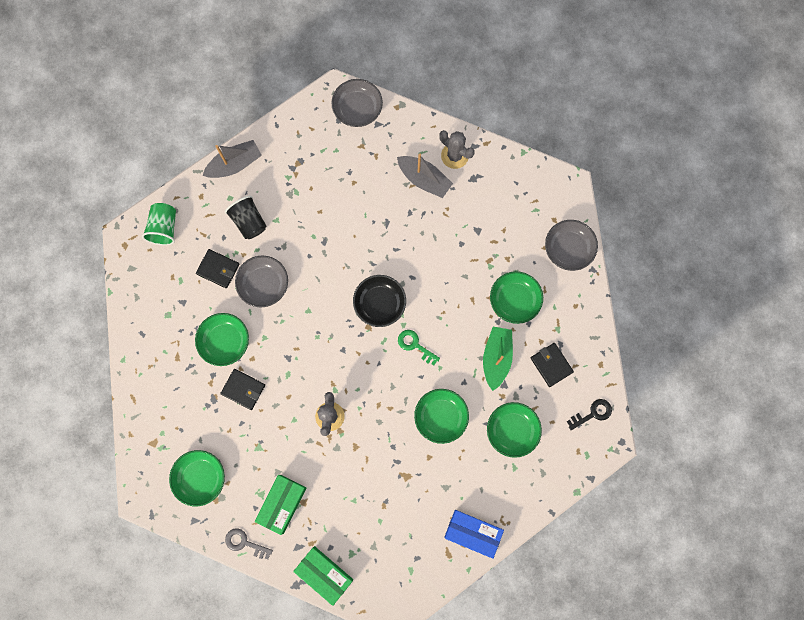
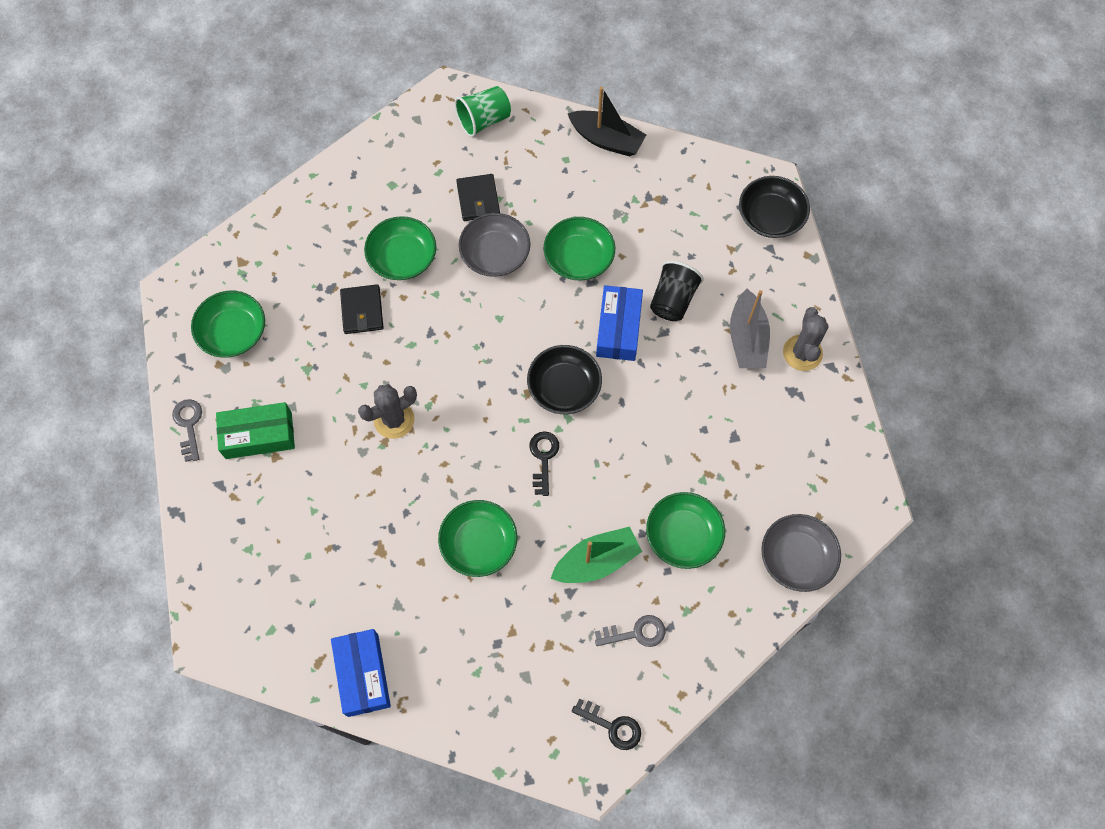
camera: 55 degrees right, 10 degrees down
grey boat [202,140,262,178] -> black boat [568,87,646,157]
black cup [225,196,266,239] -> black cup moved to [650,261,704,321]
green box [293,546,353,606] -> none
grey bowl [331,79,383,127] -> black bowl [739,176,810,238]
green key [398,330,440,366] -> black key [529,431,559,496]
green bowl [487,402,542,458] -> green bowl moved to [544,217,615,281]
black wallet [531,343,574,387] -> grey key [595,615,665,647]
none -> blue box [596,285,643,361]

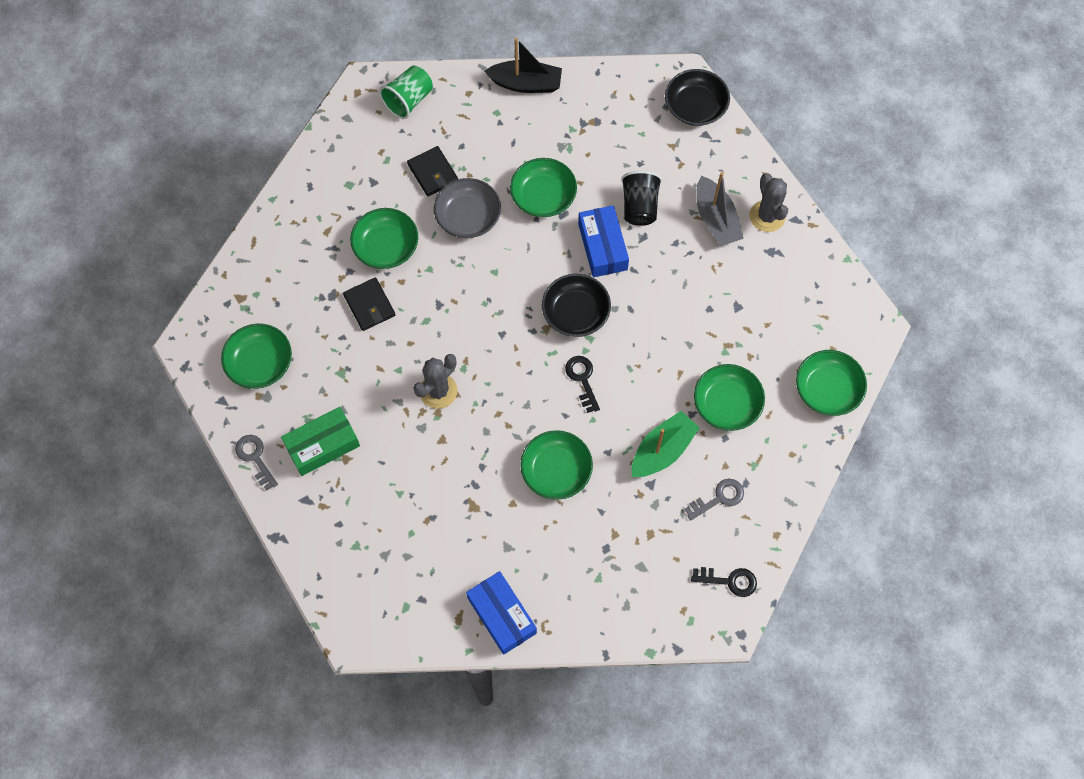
camera: 20 degrees left, 0 degrees up
grey bowl [761,514,841,592] -> green bowl [796,350,867,416]

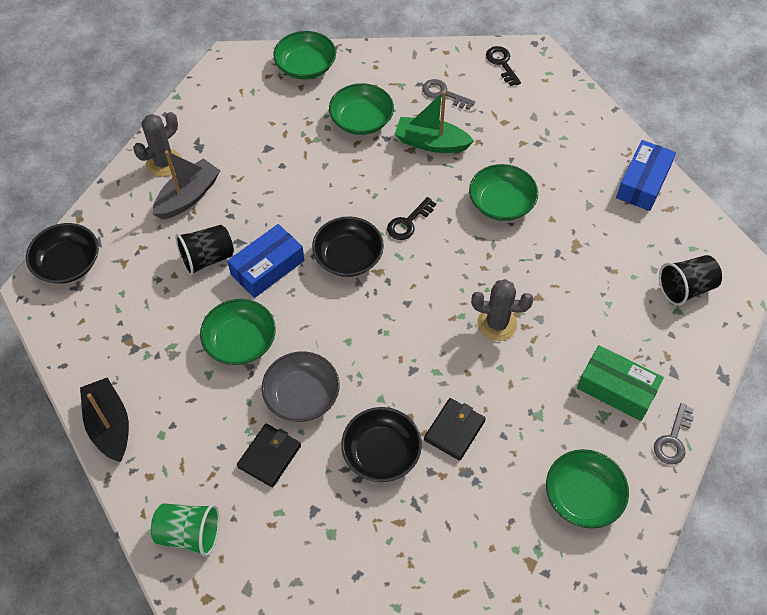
camera: 120 degrees left, 10 degrees down
green bowl [350,208,418,269] -> black bowl [341,407,422,482]
none -> black cup [659,255,722,306]

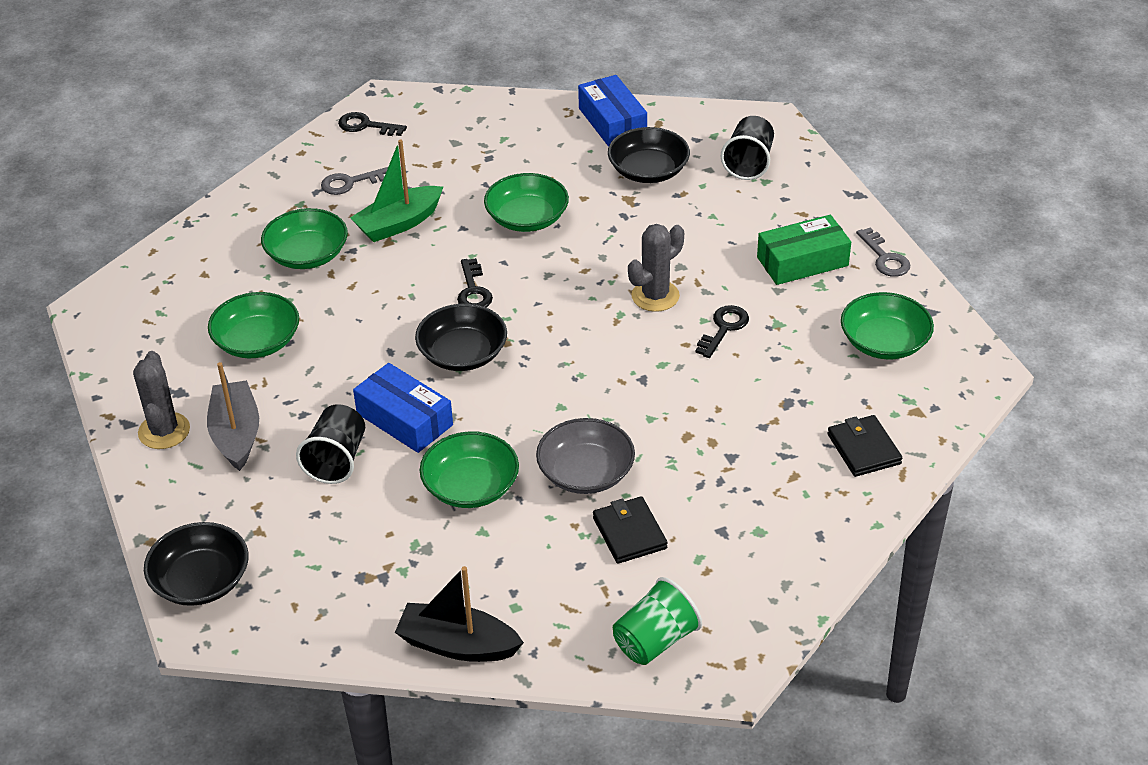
camera: 50 degrees left, 15 degrees down
blue box [227,224,304,298] -> blue box turned 45 degrees counterclockwise [353,363,453,453]
green bowl [273,31,336,80] -> green bowl moved to [208,292,299,358]
black bowl [341,407,422,482] -> black bowl moved to [608,127,690,183]
black wallet [424,398,486,461] -> black wallet moved to [828,415,902,477]
none -> black key [695,305,749,358]

